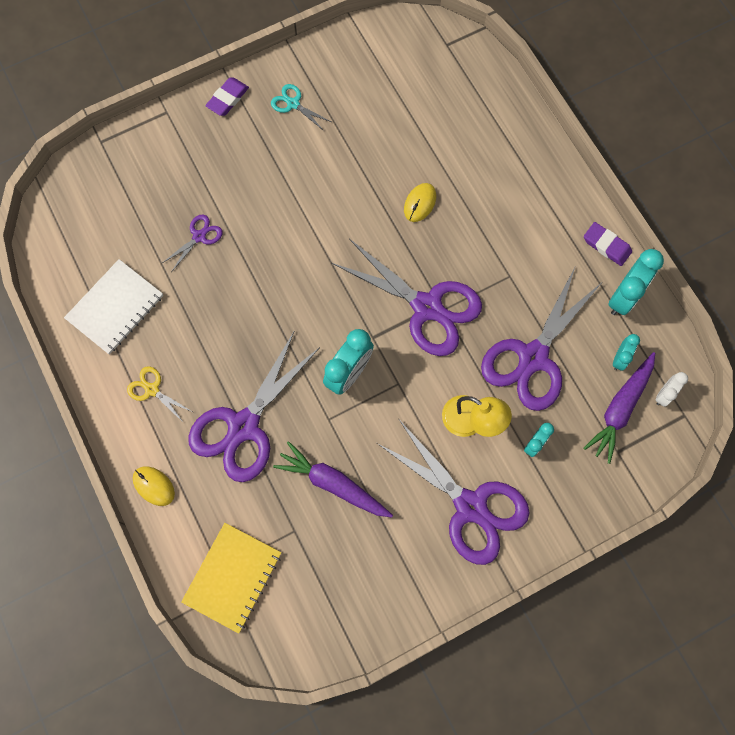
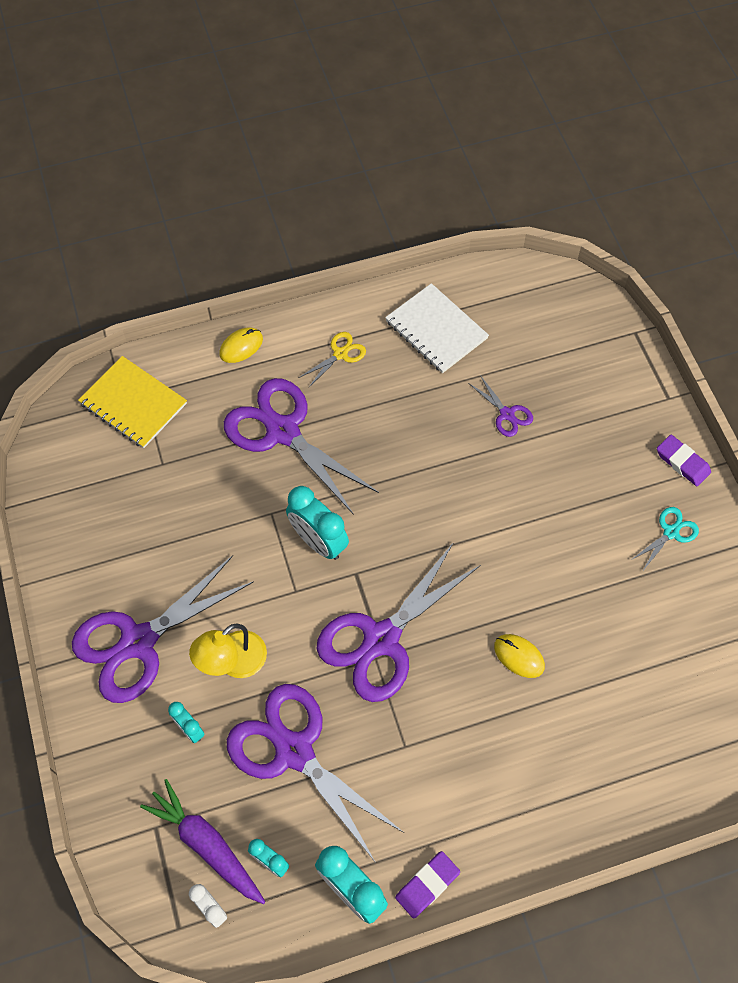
camera: 100 degrees right, 10 degrees down
purple carrot [273,441,393,517] -> none

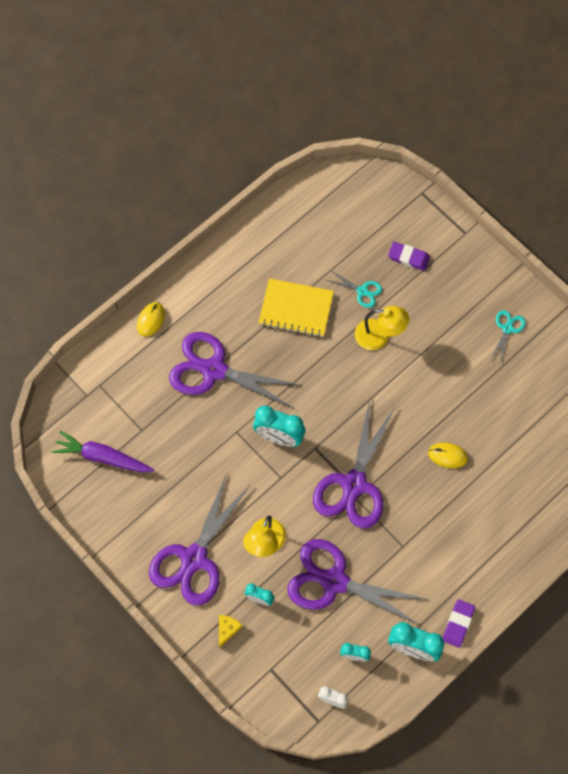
camera: 25 degrees left, 5 degrees up
yellow notebook [78,356,187,448] -> yellow notebook moved to [259,278,334,337]
purple carrot [140,779,265,904] -> purple carrot moved to [52,431,154,473]
yellow scissors [298,332,366,388] -> none
white notebook [385,283,489,373] -> none
purple scissors [468,375,533,437] -> turquoise scissors [327,271,382,308]
purple eraser [657,435,711,487] -> purple eraser moved to [388,242,430,271]
none -> yellow cheese [219,615,243,648]
none -> yellow lamp [355,306,409,350]

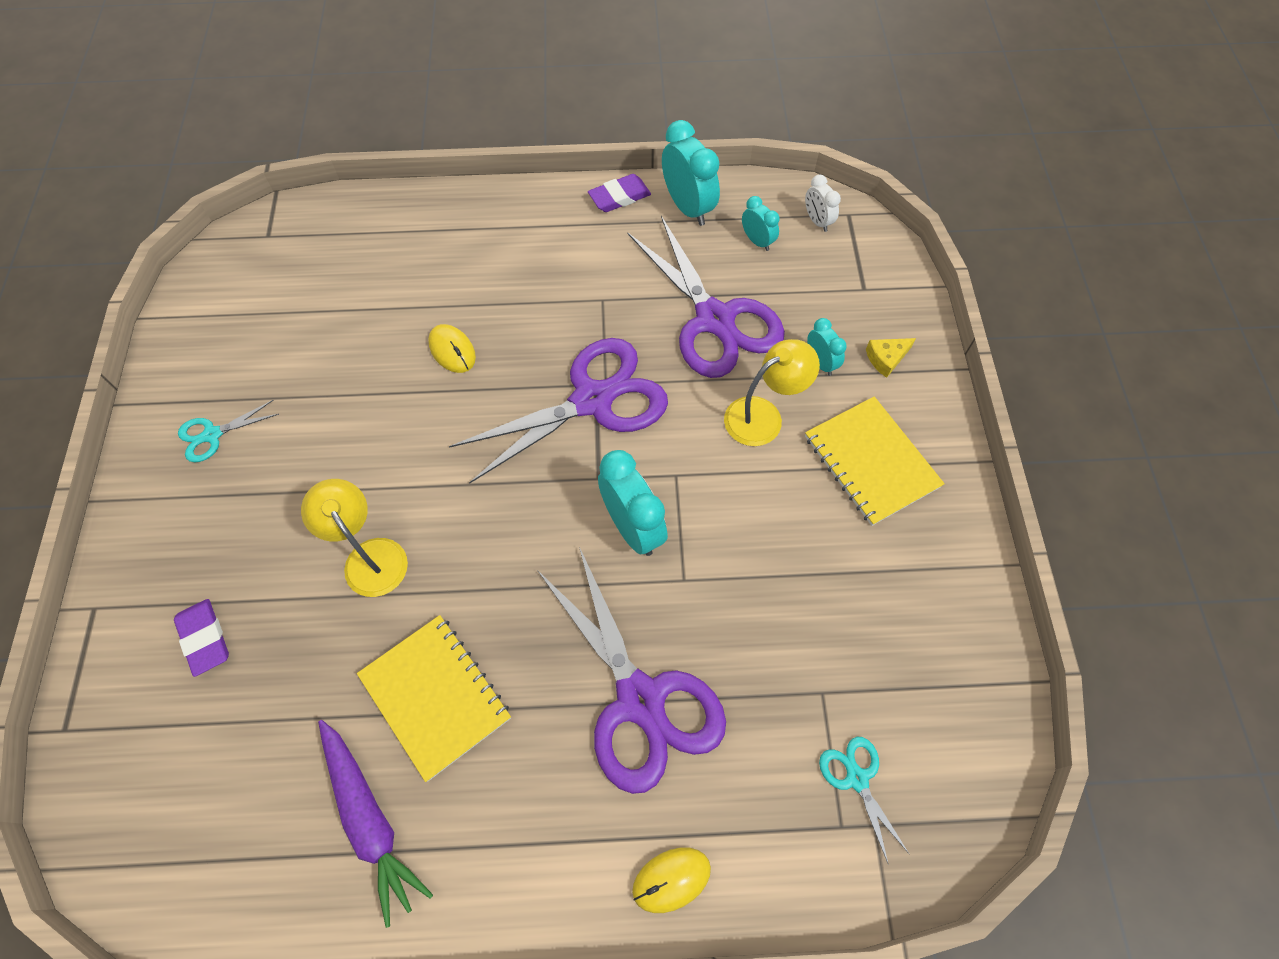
camera: 140 degrees left, 5 degrees down
purple carrot [52,431,154,473] -> purple carrot moved to [318,720,433,928]
purple scissors [149,473,251,606] -> yellow notebook [805,396,945,526]
turquoise scissors [327,271,382,308] -> turquoise scissors moved to [819,737,909,865]

